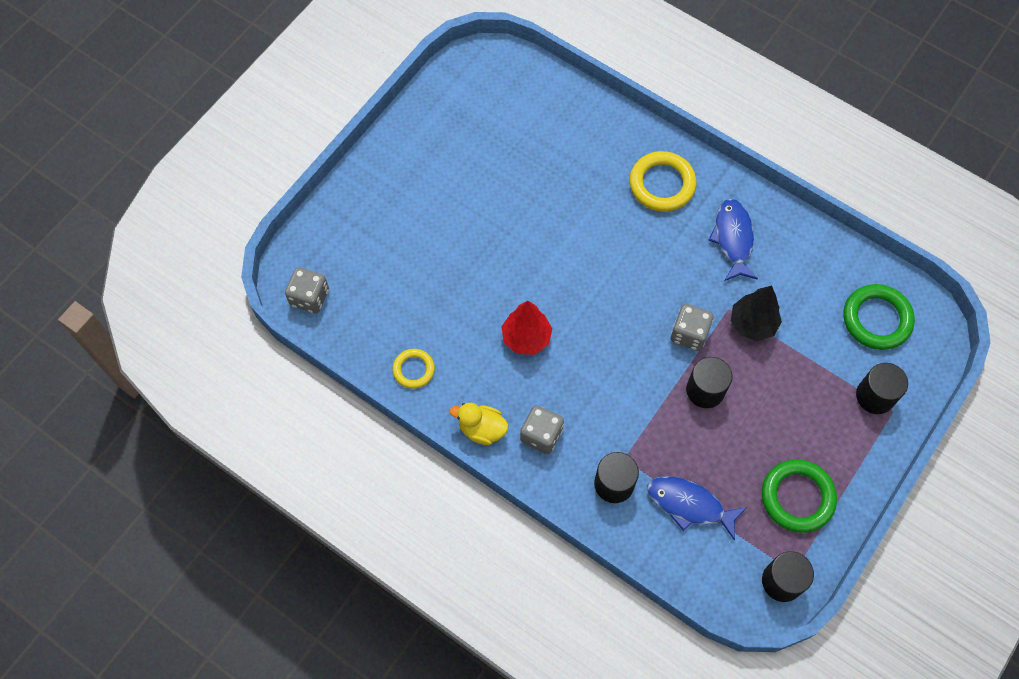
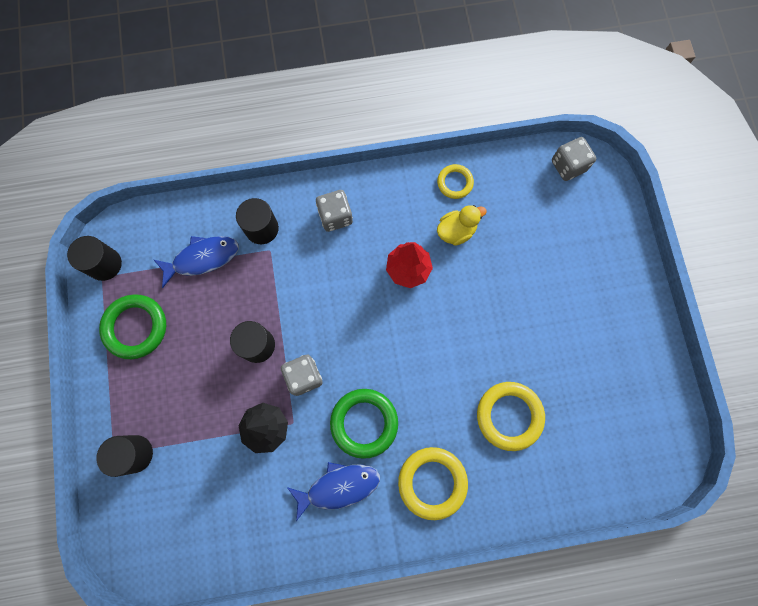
camera: 135 degrees right, 10 degrees up
yellow duck [449,403,508,445] -> yellow duck moved to [437,205,487,246]
blue fish [708,199,758,281] -> blue fish turned 60 degrees counterclockwise [287,462,380,521]
green ring [844,284,915,350] -> green ring moved to [330,389,398,459]
none -> yellow ring [477,382,545,451]

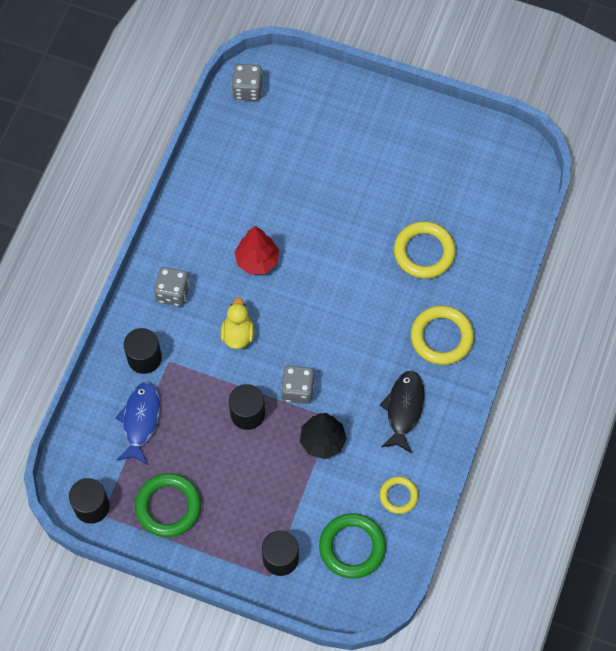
camera: 60 degrees left, 10 degrees down
blue fish [287,462,380,521] -> black fish [380,371,425,453]
green ring [330,389,398,459] -> green ring moved to [319,513,386,579]
yellow ring [437,164,474,199] -> yellow ring moved to [380,476,419,514]
yellow duck [437,205,487,246] -> yellow duck moved to [221,297,254,349]

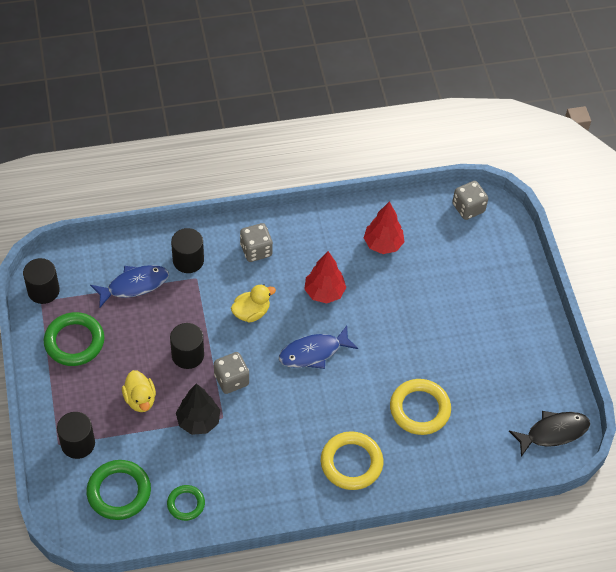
camera: 55 degrees right, 10 degrees down
black fish [380,371,425,453] -> black fish moved to [509,411,590,457]
yellow ring [380,476,419,514] -> green ring [167,485,205,521]
none -> yellow duck [122,370,156,412]
none -> blue fish [279,326,358,369]
none -> red tree [364,201,405,254]

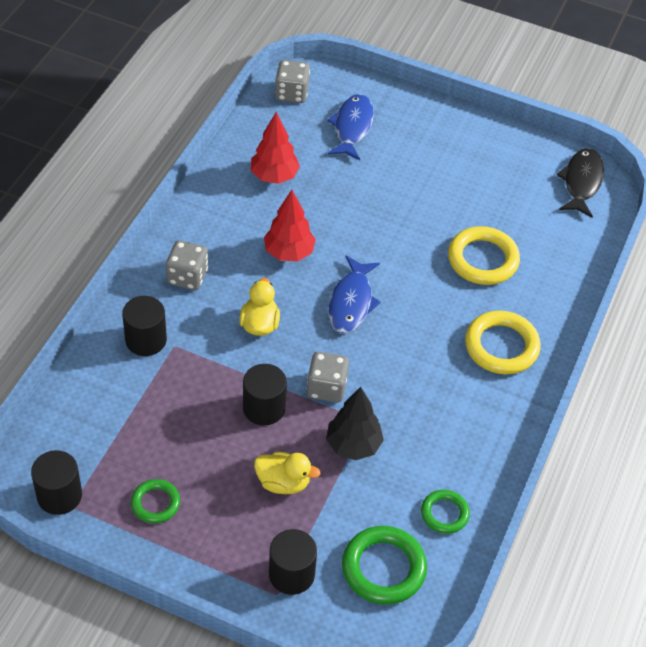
camera: 55 degrees left, 5 degrees down
green ring [44,312,104,366] -> green ring [131,479,180,523], size x0.59
blue fish [90,265,169,308] -> blue fish moved to [327,94,374,160]

